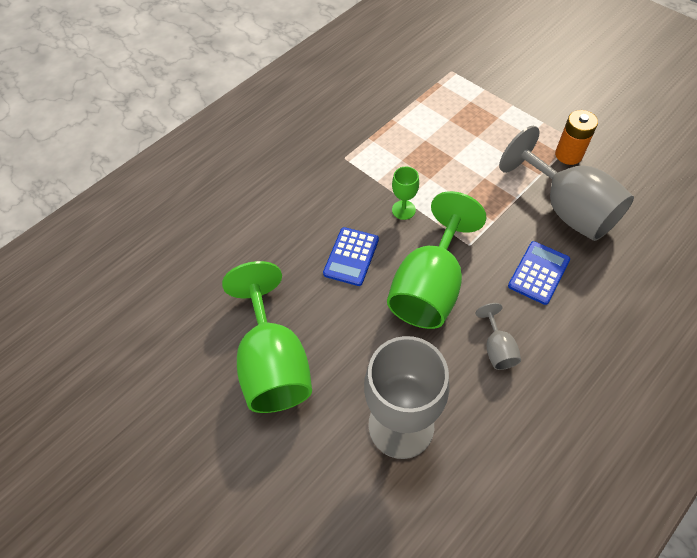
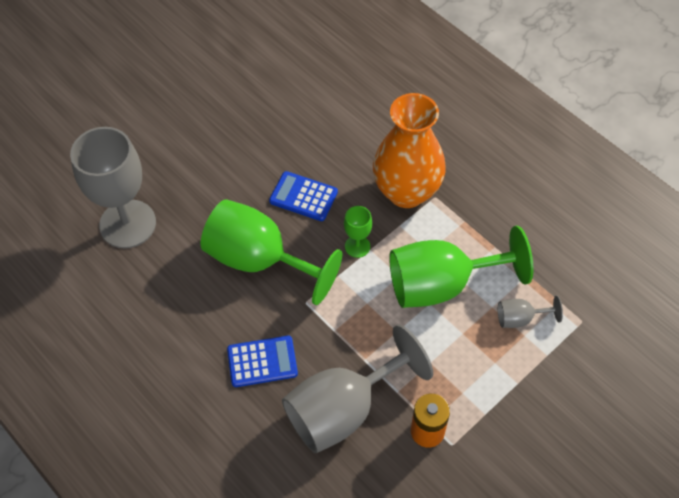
camera: 90 degrees right, 0 degrees up
green goblet [222,261,312,413] -> green goblet moved to [389,226,534,308]
grey goblet [475,303,521,370] -> grey goblet moved to [498,296,563,328]
blue calculator [508,241,570,305] -> blue calculator turned 45 degrees counterclockwise [227,336,298,387]
none -> orange vase [373,93,446,208]

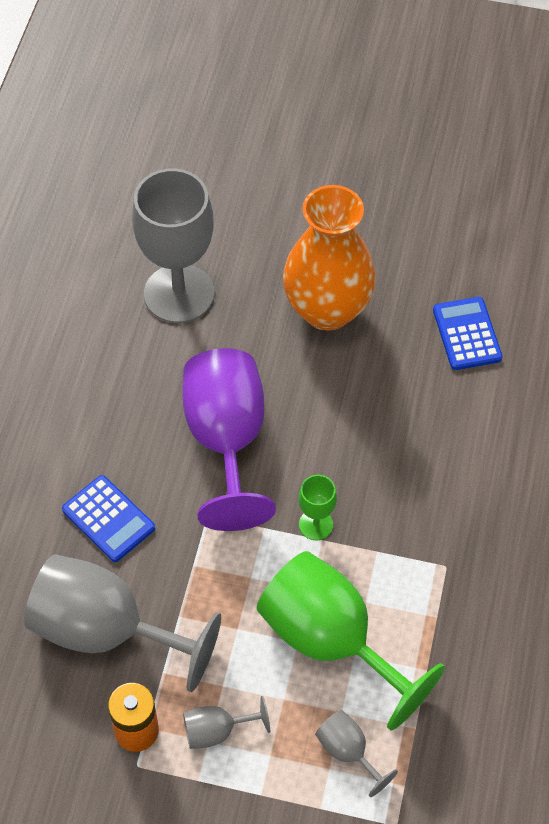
camera: 55 degrees right, 0 degrees up
green goblet [201,199,342,305] -> purple goblet [182,348,276,531]
blue calculator [269,171,338,221] -> blue calculator moved to [433,297,503,370]
orange vase [373,93,446,208] -> orange vase moved to [283,185,376,331]
none -> grey goblet [183,696,270,749]

